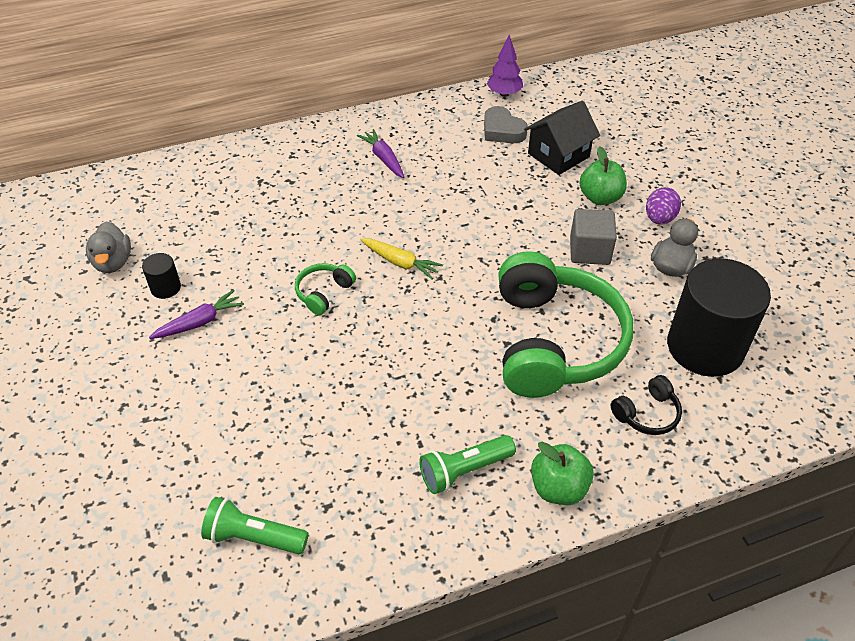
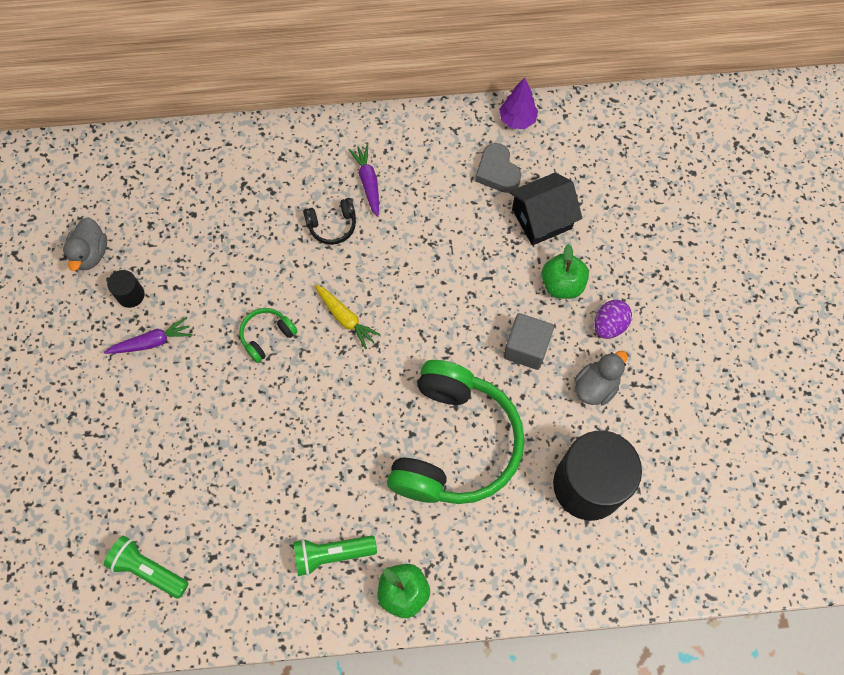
camera: 15 degrees right, 20 degrees up
black headphones [611,375,682,435] -> black headphones moved to [303,198,356,245]

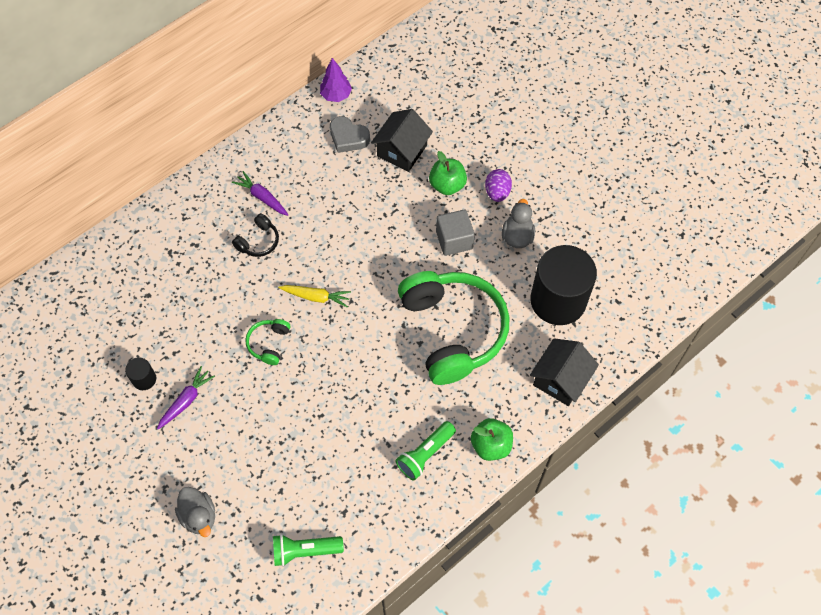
camera: 35 degrees left, 5 degrees down
grey duck [63,218,107,271] -> grey duck moved to [175,487,215,537]
none -> black house [530,338,599,406]

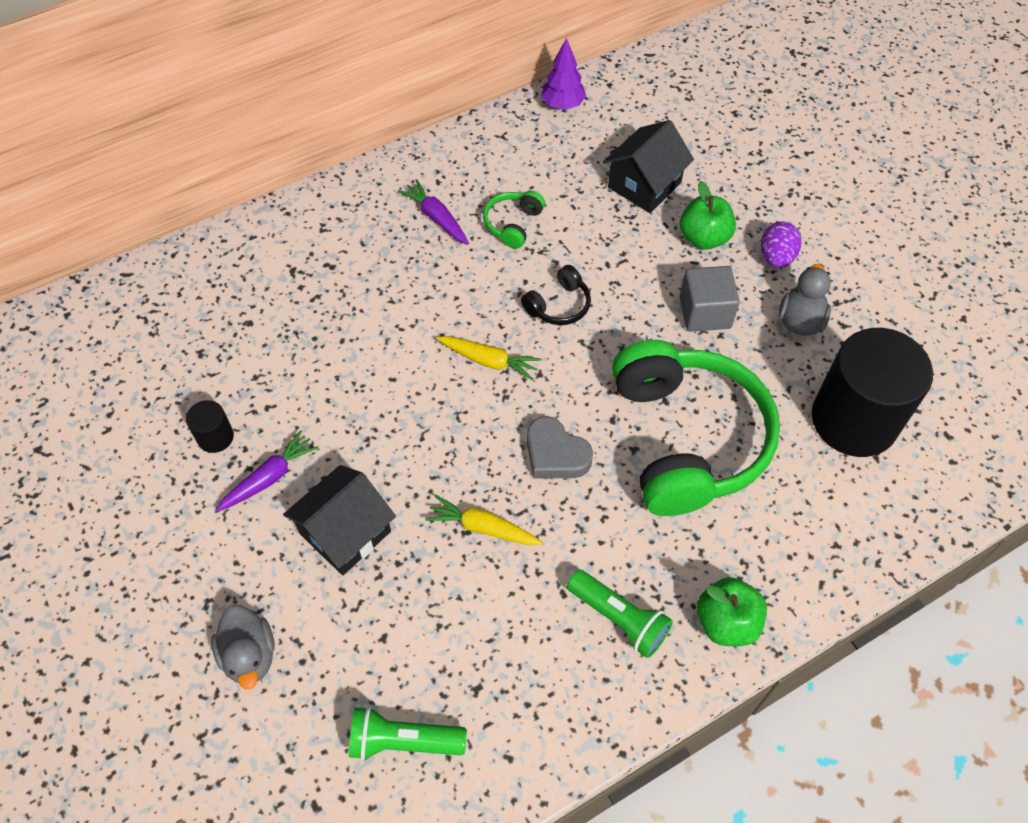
camera: 10 degrees right, 5 degrees down
black headphones [232,213,279,257] -> black headphones moved to [521,265,591,325]
green headphones [245,319,290,365] -> green headphones moved to [483,191,545,249]
grey heart [330,116,370,153] -> grey heart moved to [527,416,593,479]
green flashlight [395,421,456,480] -> green flashlight turned 105 degrees counterclockwise [567,569,673,658]
black house [530,338,599,406] -> black house moved to [283,465,396,575]
none -> yellow carrot [425,495,543,545]

